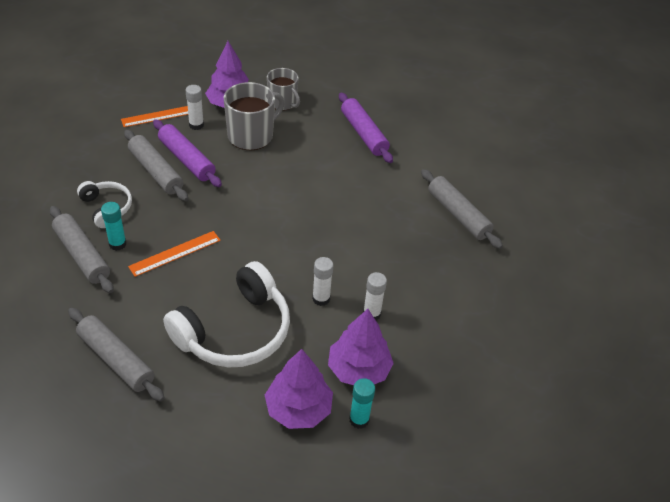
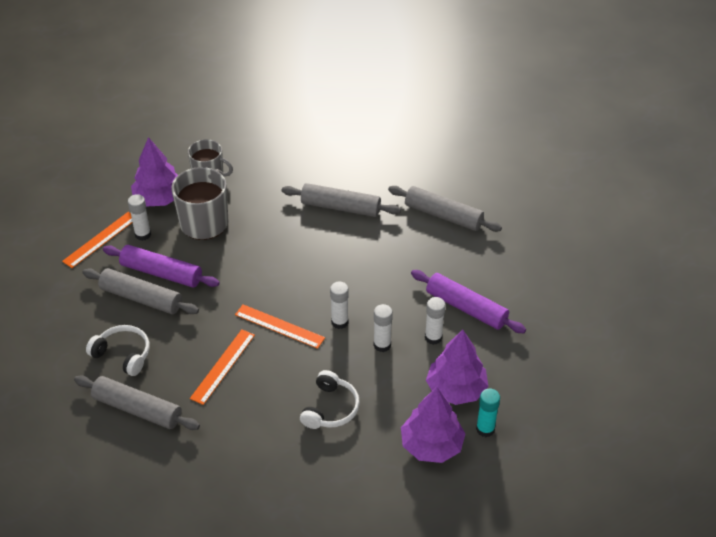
camera: 25 degrees left, 0 degrees up
grey rolling pin [68,308,165,402] -> grey rolling pin moved to [282,183,401,217]
turquoise glue stick [101,202,127,251] -> none
white headphones [163,261,290,368] -> white headphones [300,370,360,429], size x0.53
purple rolling pin [339,93,393,163] -> purple rolling pin moved to [411,270,526,333]
none -> orange ruler [235,305,325,349]
none -> white glue stick [330,281,349,329]

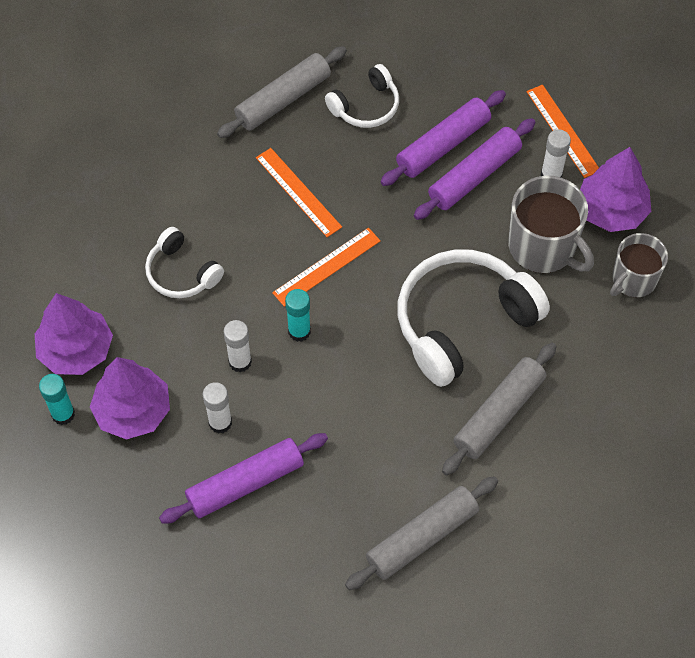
camera: 115 degrees right, 15 degrees up
grey rolling pin [83,268,199,314] -> purple rolling pin [380,90,506,186]
white glue stick [330,281,349,329] -> turquoise glue stick [285,289,311,342]
none -> white headphones [398,249,550,387]

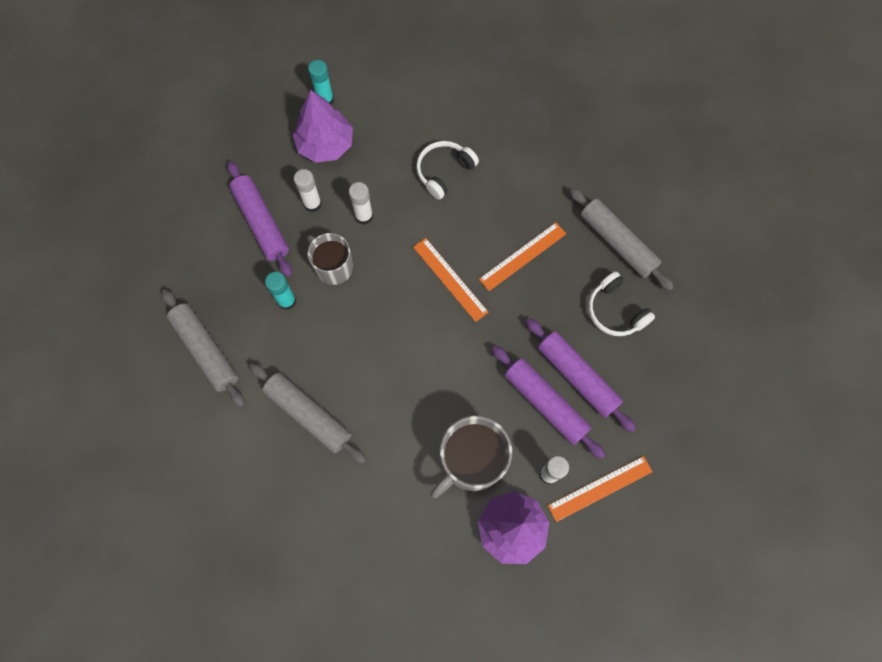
camera: 90 degrees right, 10 degrees up
purple tree [35,293,113,375] -> none
turquoise glue stick [285,289,311,342] -> turquoise glue stick moved to [265,272,296,310]
white headphones [398,249,550,387] -> none
grey mug [610,233,668,298] -> grey mug moved to [307,233,353,285]

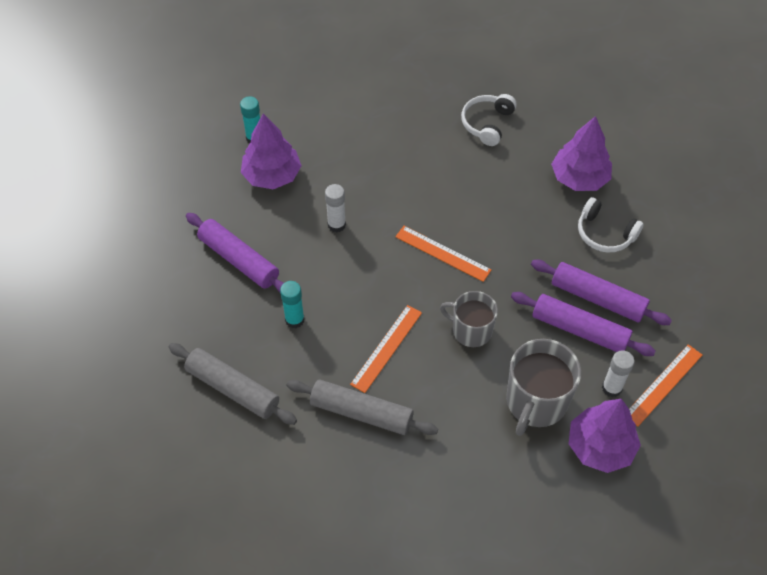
camera: 20 degrees left, 15 degrees down
white glue stick [294,169,322,212] -> none
grey mug [307,233,353,285] -> grey mug moved to [440,291,498,347]
white headphones [416,141,479,200] -> white headphones moved to [461,94,517,146]
orange ruler [479,223,566,291] -> orange ruler moved to [350,305,422,393]
grey rolling pin [569,187,674,291] -> purple tree [551,116,612,191]

